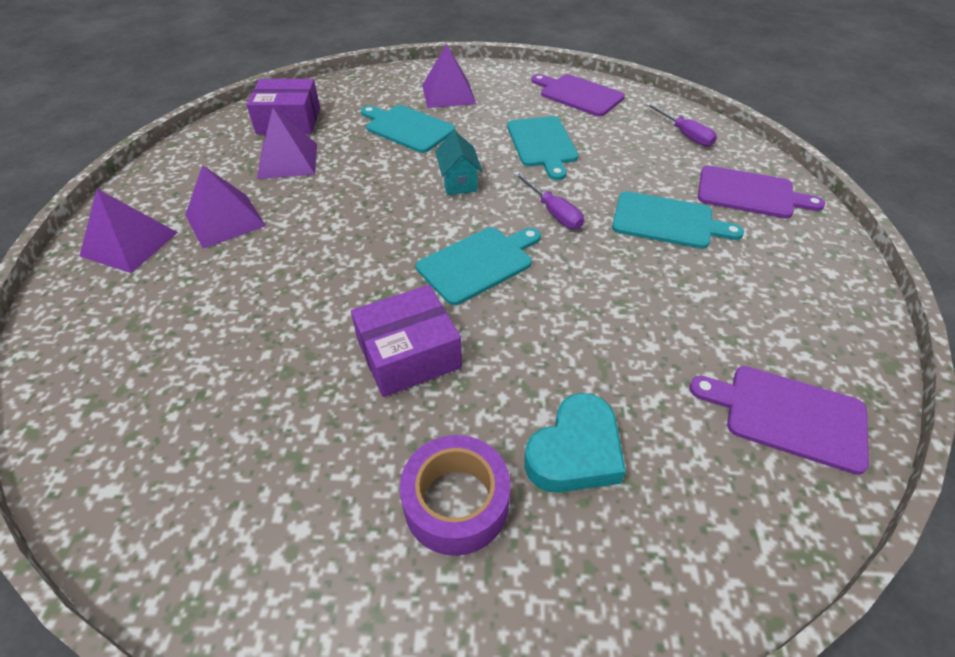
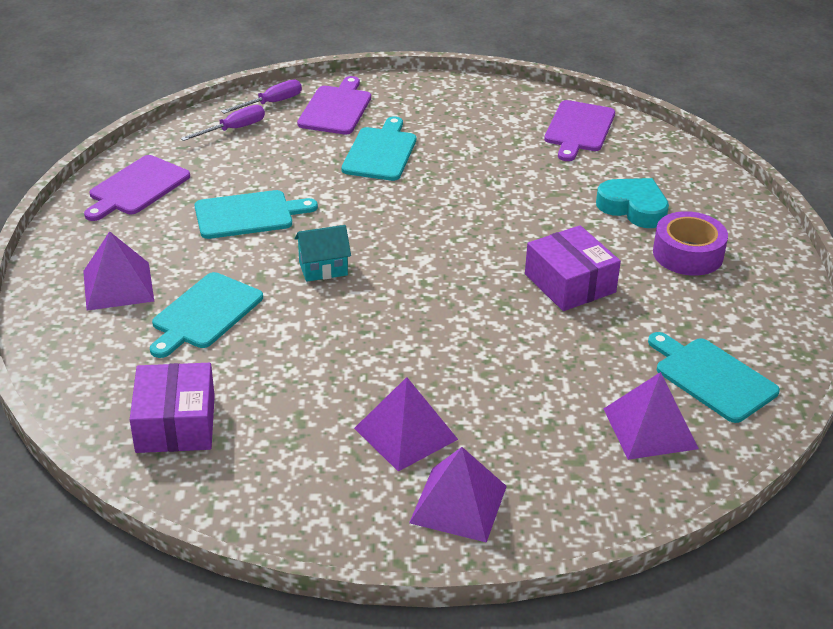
camera: 95 degrees left, 10 degrees down
purple pyramid [257,108,317,179] -> purple pyramid moved to [604,372,699,460]
turquoise cutting board [416,227,541,305] -> turquoise cutting board moved to [648,332,780,423]
purple screwdriver [513,171,584,229] -> purple screwdriver moved to [221,80,302,114]

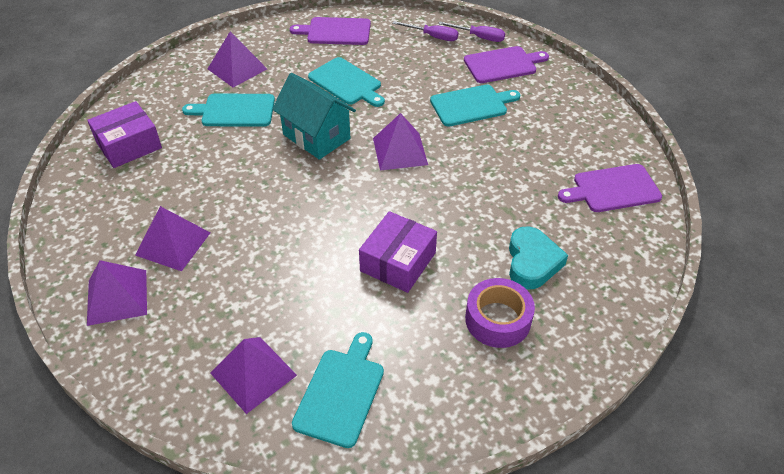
camera: 60 degrees right, 10 degrees up
turquoise house [294,225,351,282] -> turquoise house [272,73,356,160], size x1.73
none -> purple pyramid [373,113,428,171]

